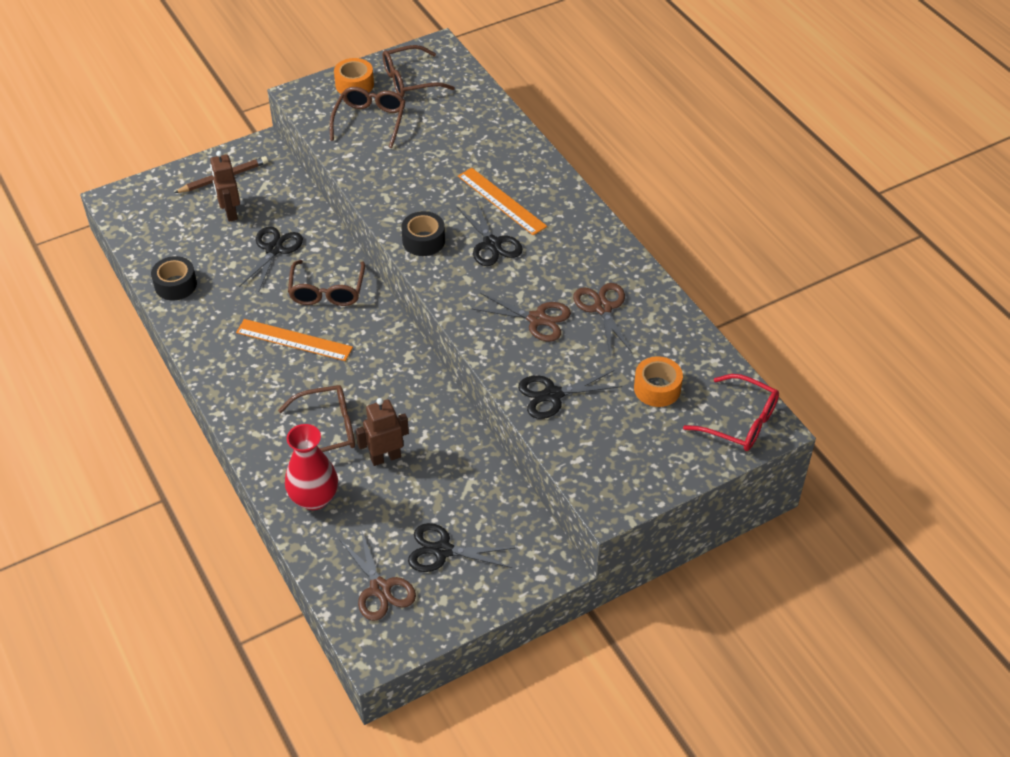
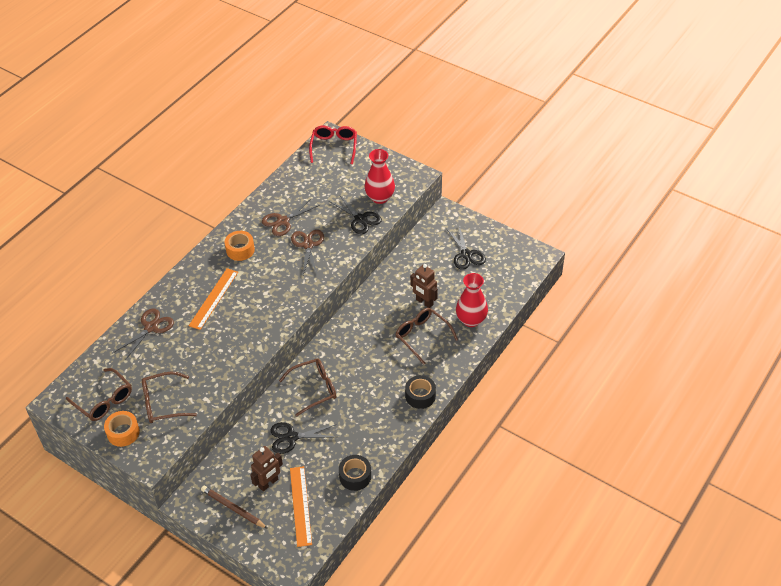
camera: 115 degrees left, 0 degrees up
orange ruler [236,319,353,361] -> orange ruler moved to [290,466,312,547]
brown scissors [339,530,416,621] -> brown scissors moved to [115,309,174,359]
black tape [401,211,445,256] -> black tape moved to [405,375,436,409]
black scissors [457,201,523,266] -> none
orange tape [634,356,683,407] -> orange tape moved to [225,231,255,261]
none -> red vase [365,149,395,204]

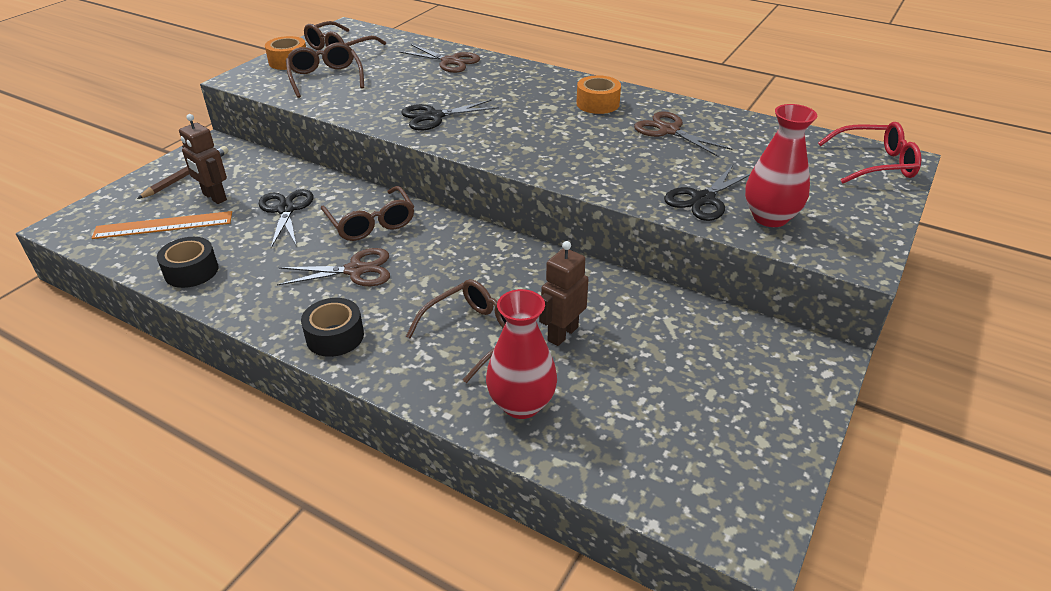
camera: 85 degrees right, 10 degrees down
orange ruler [189,268,238,330] -> none
brown scissors [291,230,324,275] -> brown scissors moved to [277,248,390,286]
black scissors [446,226,486,270] -> black scissors moved to [401,100,499,131]

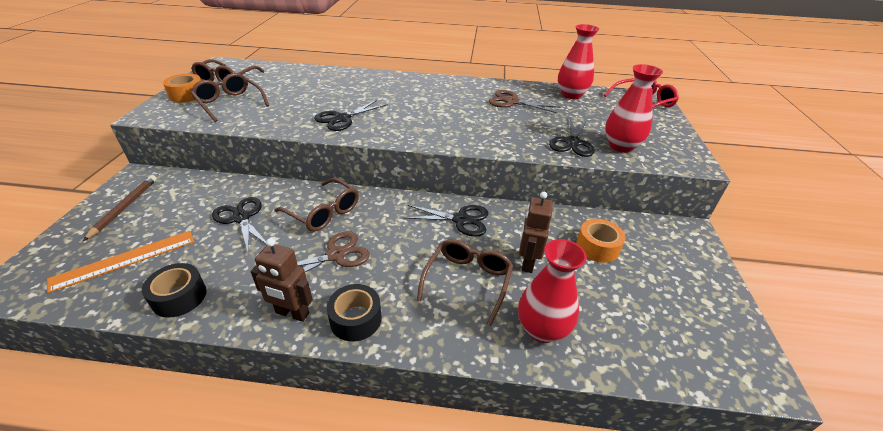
camera: 25 degrees left, 0 degrees up
brown robot [179,114,227,204] -> brown robot moved to [251,238,313,322]
brown scissors [399,44,480,73] -> none
orange tape [576,75,621,114] -> orange tape moved to [576,219,626,263]
none -> black scissors [402,205,488,237]
none -> red vase [558,24,599,99]

